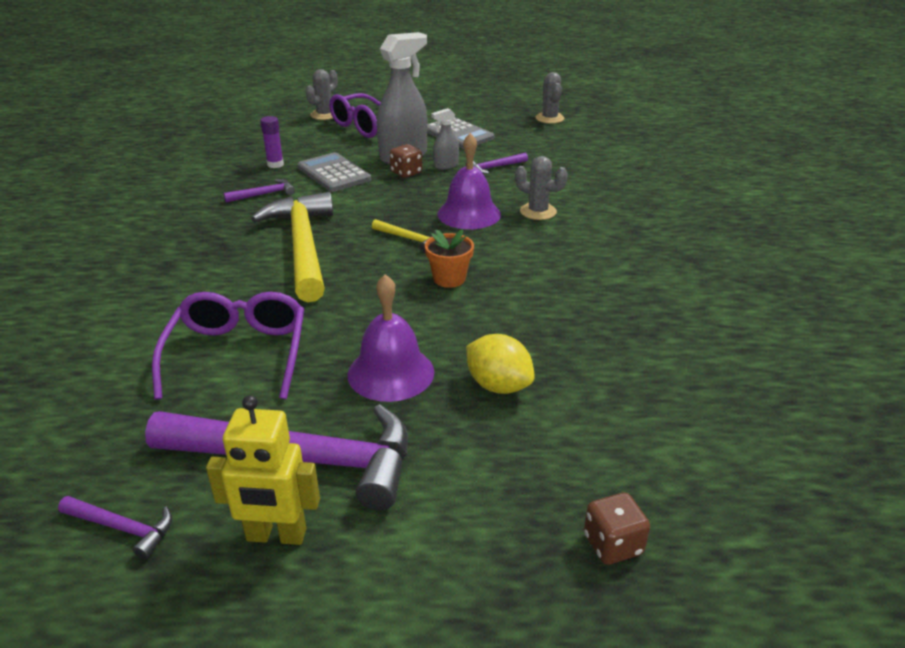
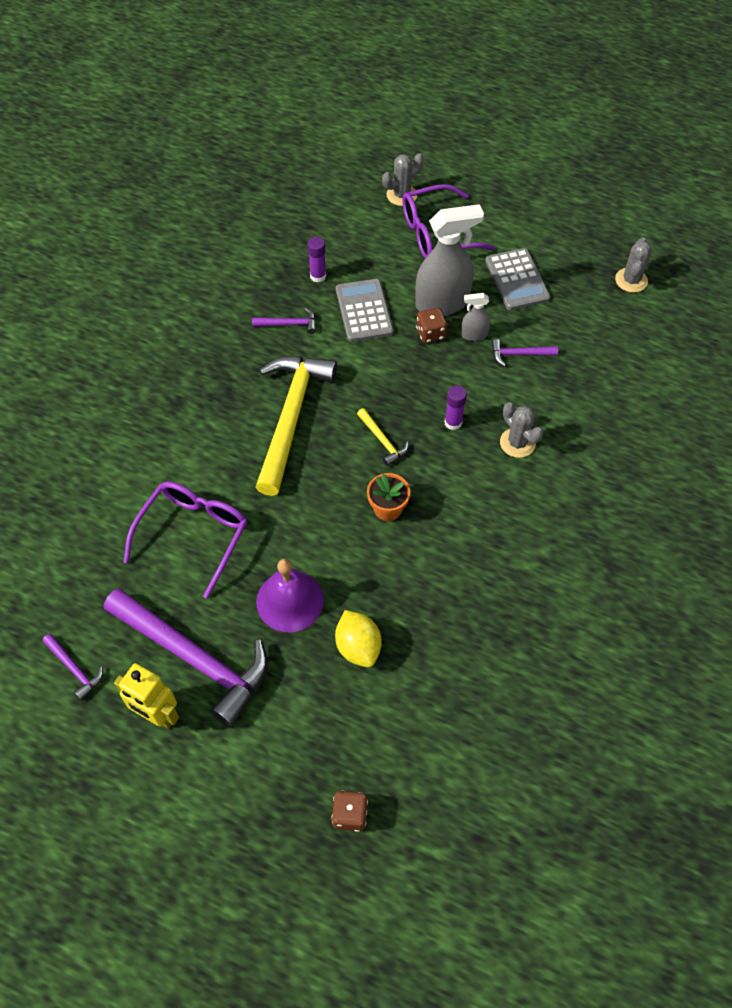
camera: 25 degrees right, 25 degrees up
purple bell [437,133,501,229] -> purple glue stick [444,385,467,430]

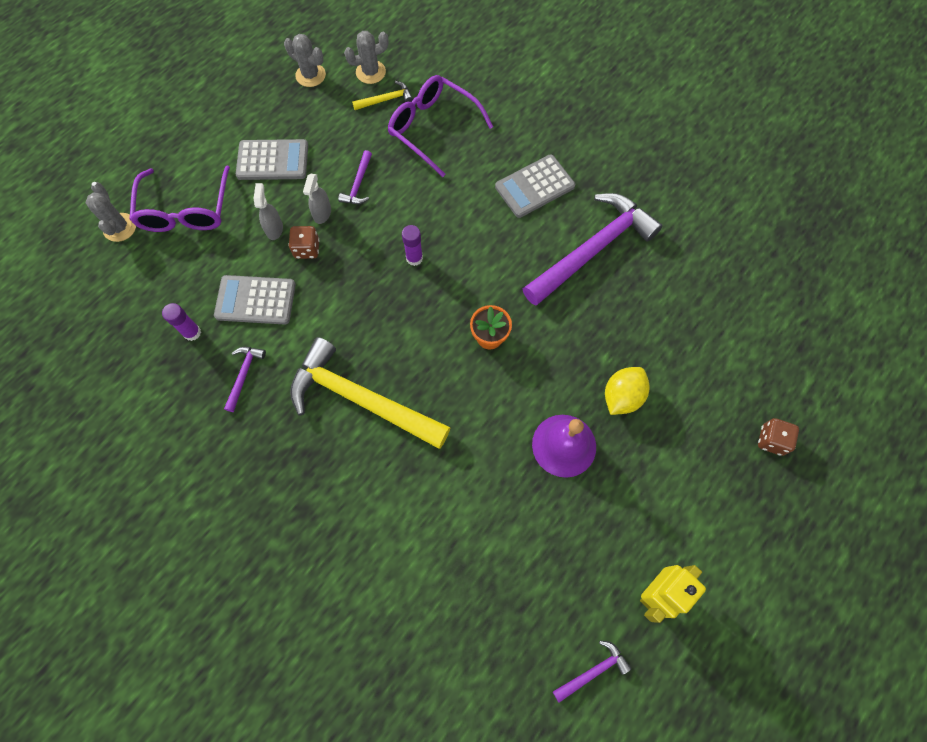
camera: 75 degrees left, 10 degrees up
purple hammer [104,588,268,727] -> purple hammer moved to [523,193,663,306]
purple glasses [124,481,248,599] -> purple glasses moved to [388,75,493,177]
yellow lemon [335,610,382,667] -> yellow lemon turned 45 degrees counterclockwise [605,367,650,415]
yellow hammer [357,408,409,466] -> yellow hammer moved to [352,81,413,110]
grey spray bottle [415,204,484,316] -> grey spray bottle [253,183,283,240], size x0.48
grey cactus [500,402,543,458] -> grey cactus moved to [344,31,389,84]
none -> grey calculator [495,154,575,218]

